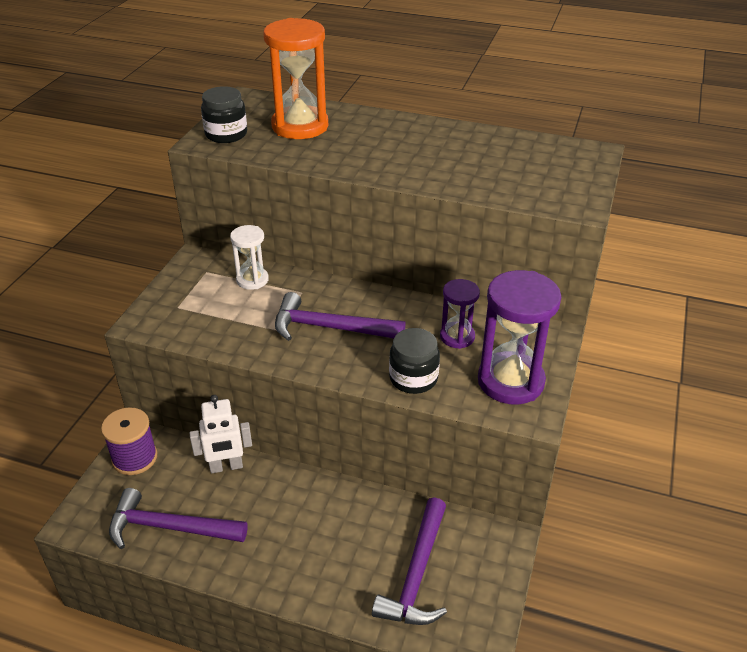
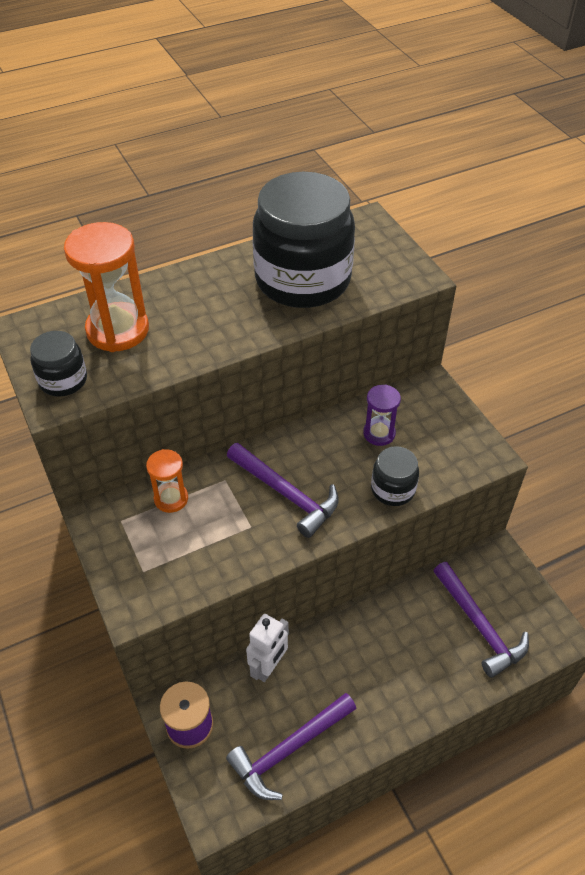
camera: 45 degrees left, 10 degrees up
white hourglass [230,225,269,290] -> orange hourglass [146,449,188,513]
purple hammer [275,292,406,341] -> purple hammer turned 105 degrees counterclockwise [227,443,339,538]
purple hourglass [478,270,561,404] -> none
none -> black jar [253,172,355,308]

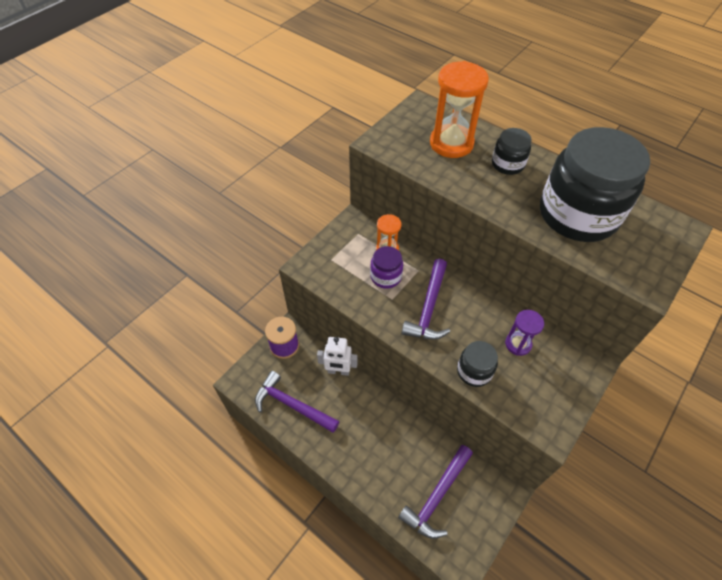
camera: 65 degrees right, 5 degrees up
black jar [30,331,87,397] -> black jar moved to [492,128,532,175]
none -> purple jar [370,246,403,289]

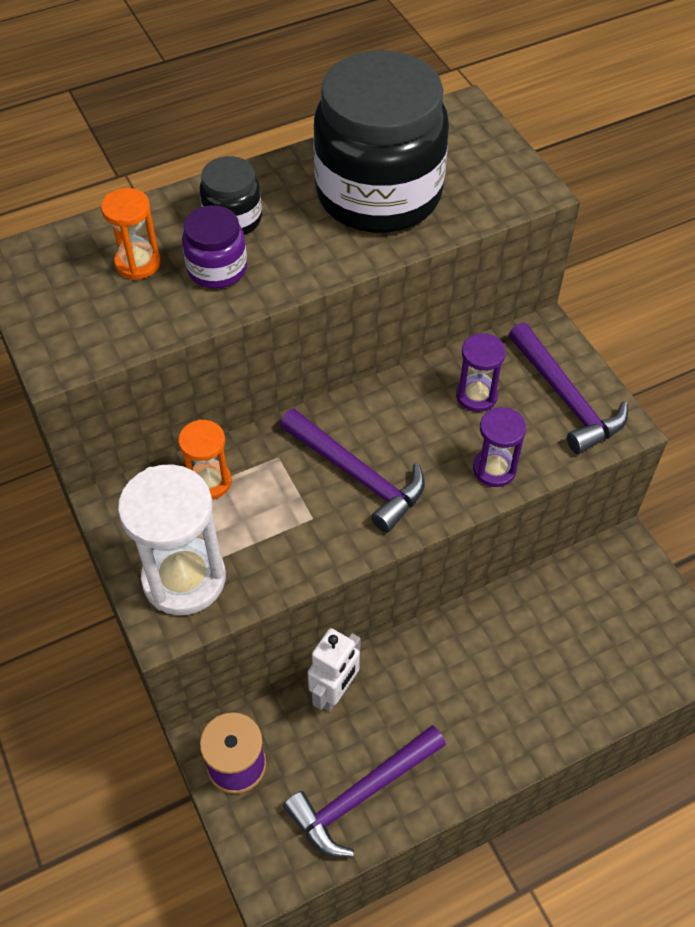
camera: 65 degrees left, 0 degrees up
purple jar [370,246,403,289] -> purple jar moved to [182,205,247,289]
purple hammer [398,445,473,539] -> purple hammer moved to [509,322,628,454]
orange hourglass [430,61,489,158] -> orange hourglass [101,188,161,280], size x0.56
black jar [457,341,498,387] -> purple hourglass [473,407,526,487]
none -> white hourglass [118,464,226,615]

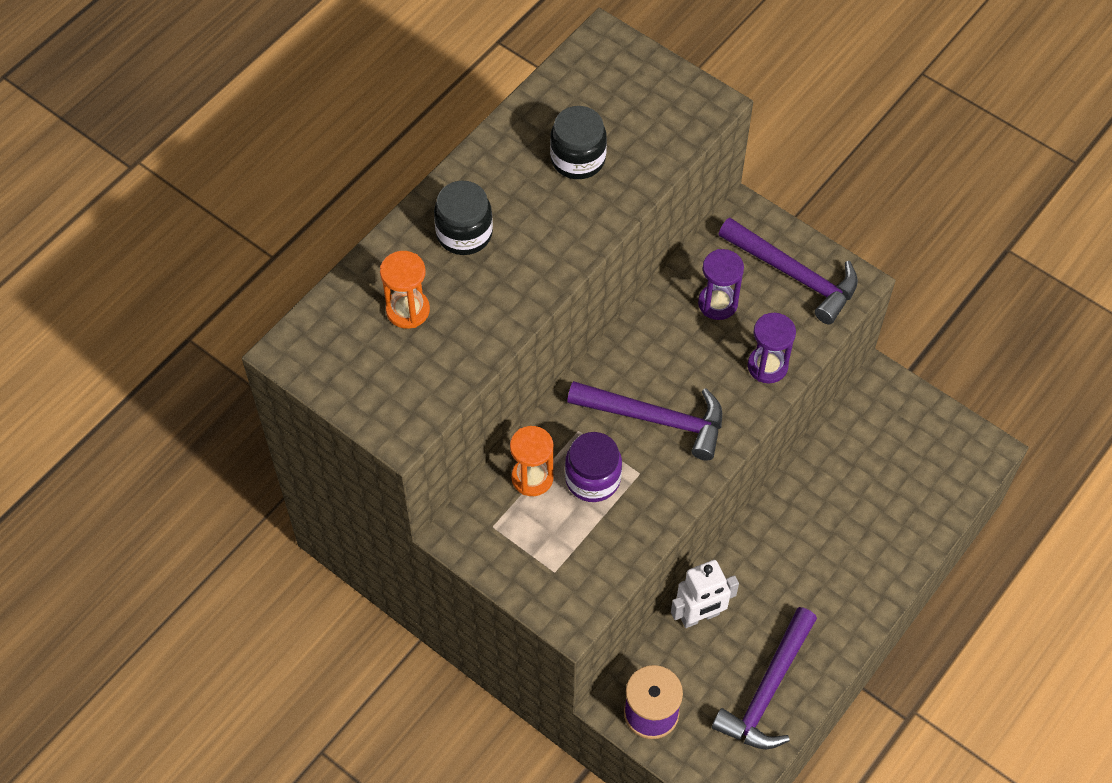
camera: 25 degrees left, 5 degrees up
white hourglass [118,464,226,615] -> none
purple jar [182,205,247,289] -> purple jar moved to [565,432,622,502]
white robot [307,628,361,712] -> white robot turned 60 degrees clockwise [671,560,739,628]
black jar [313,50,449,233] -> black jar [550,106,607,179], size x0.45

